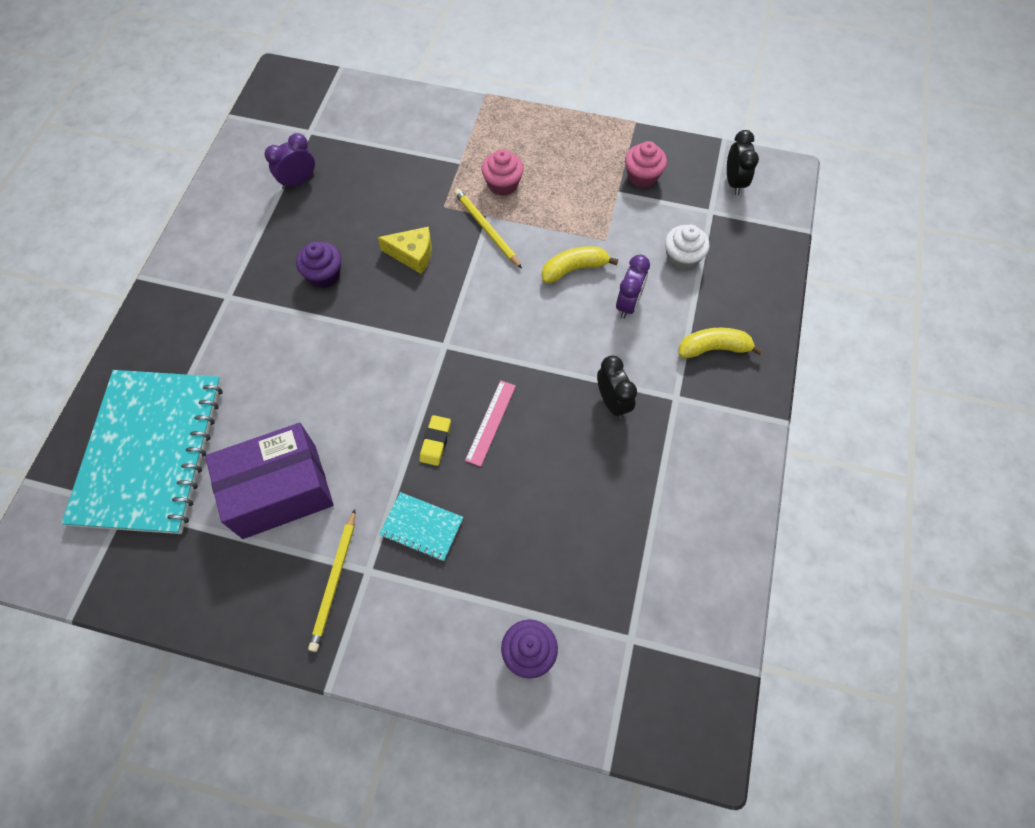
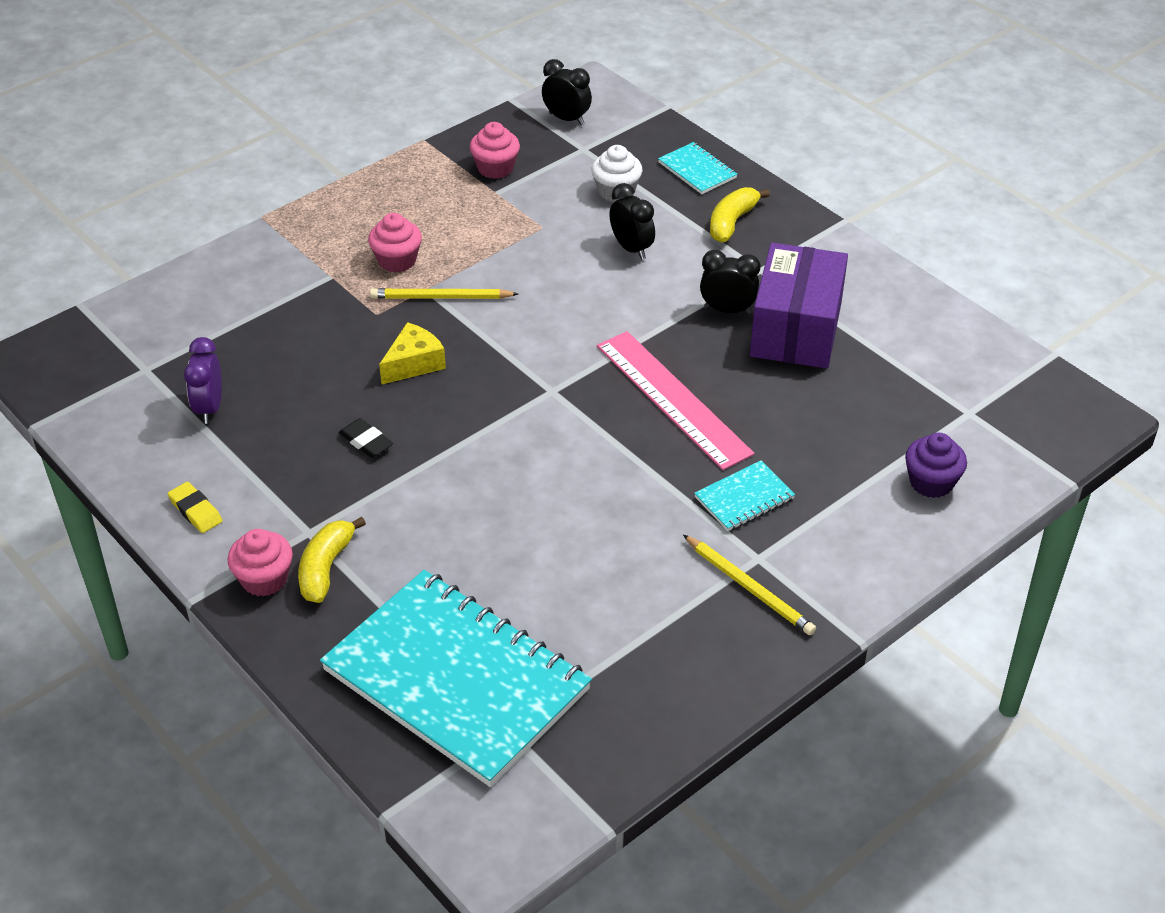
camera: 55 degrees left, 20 degrees down
purple box [205,423,334,539] -> purple box moved to [750,243,848,369]
purple cupcake [296,242,341,288] -> black eraser [339,418,393,458]
yellow eraser [419,415,451,466] -> yellow eraser moved to [168,482,223,533]
pink ruler [465,380,516,467] -> pink ruler [597,331,755,470], size x1.90
yellow banana [542,246,618,284] -> yellow banana moved to [298,517,366,603]
purple clock [616,255,650,319] -> black clock [609,183,655,260]
none -> pink cupcake [228,529,293,597]
none -> turquoise notebook [658,142,737,194]

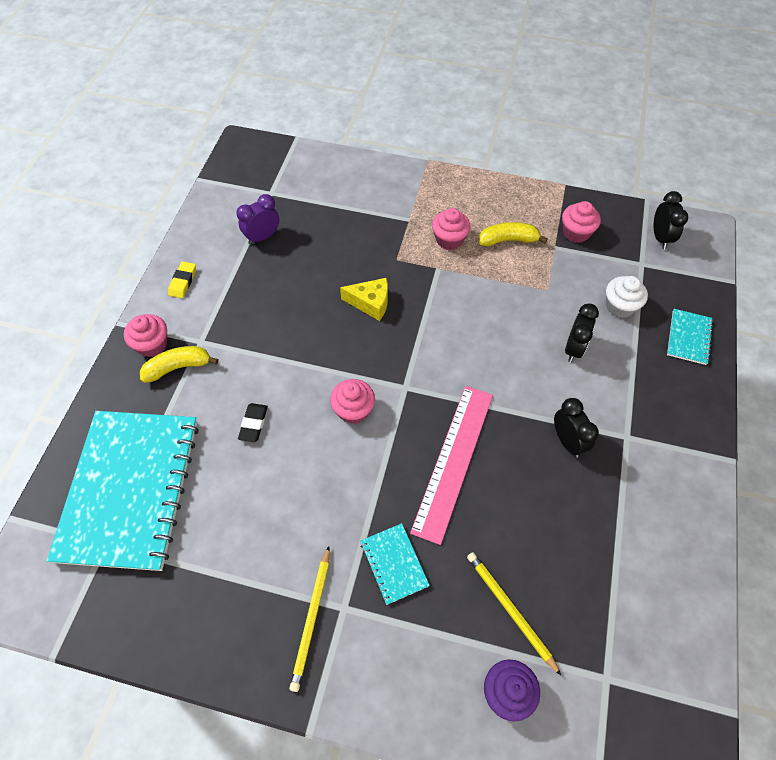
camera: 55 degrees right, 15 degrees up
black eraser [339,418,393,458] -> black eraser moved to [238,403,268,442]
yellow pencil [370,288,518,299] -> yellow pencil moved to [467,552,561,675]
turquoise notebook [694,461,795,531] -> turquoise notebook turned 45 degrees clockwise [360,523,430,605]
yellow banana [710,187,770,243] -> yellow banana moved to [479,222,548,246]
purple box [750,243,848,369] -> none
none -> pink cupcake [330,379,375,424]

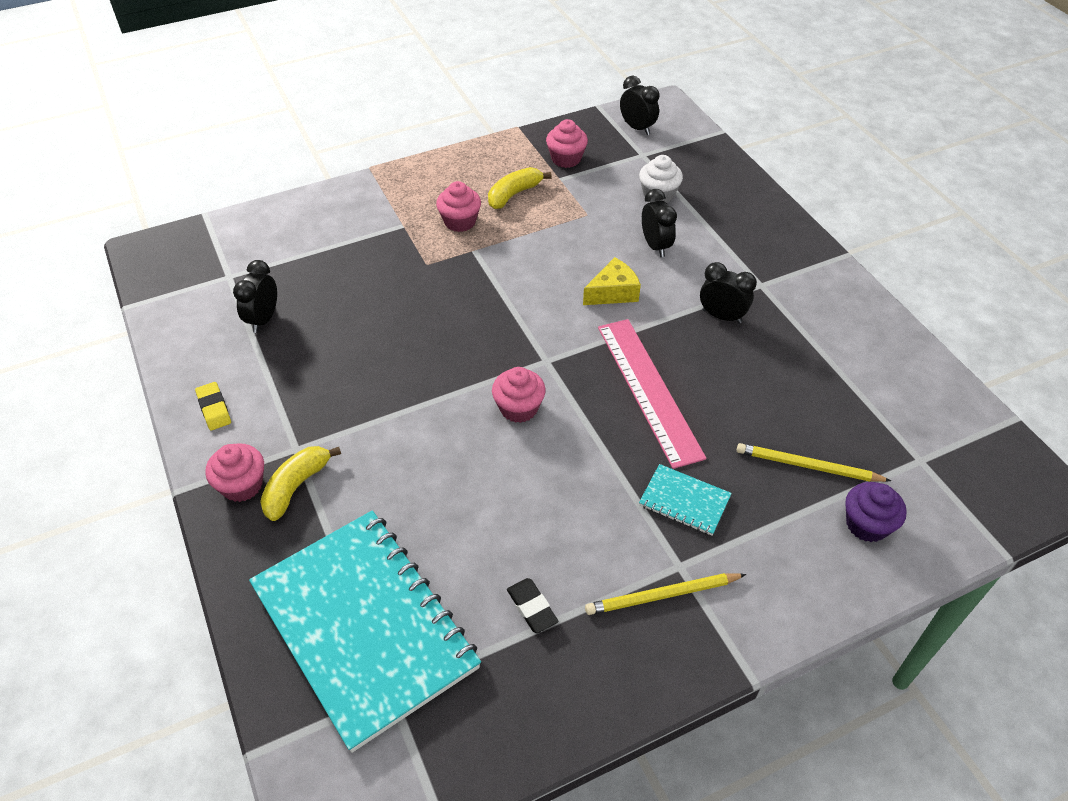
camera: 40 degrees left, 10 degrees down
purple clock [236,194,279,244] -> black clock [233,260,277,333]
black eraser [238,403,268,442] -> black eraser moved to [507,578,558,633]
yellow pencil [289,546,330,692] -> yellow pencil turned 105 degrees clockwise [585,573,746,615]
yellow cheese [340,278,388,321] -> yellow cheese moved to [583,257,641,305]
turquoise notebook [667,309,713,365] -> none

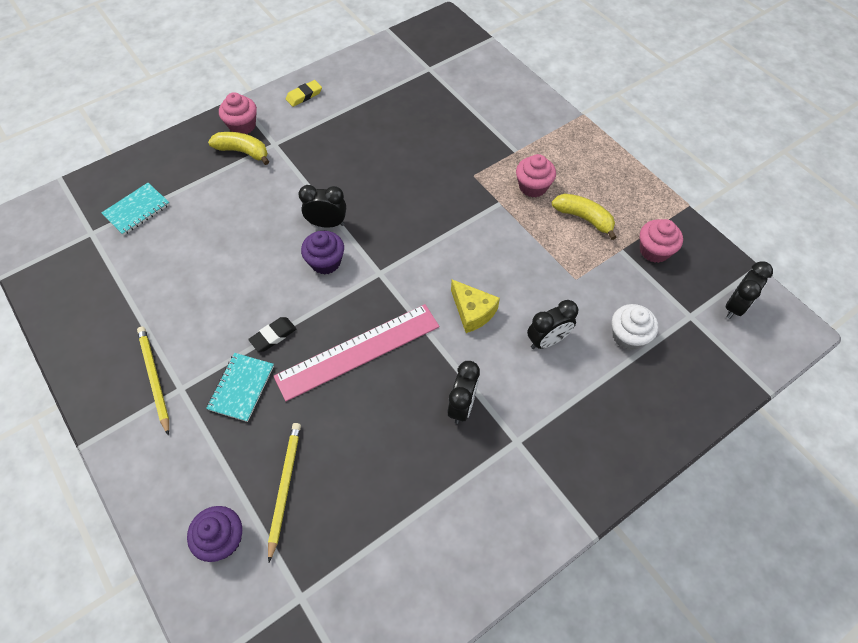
camera: 80 degrees right, 10 degrees up
black clock [233,260,277,333] -> black clock moved to [299,185,346,228]
turquoise notebook [249,510,481,753] -> turquoise notebook [101,183,170,235], size x0.41
pink cupcake [492,367,546,423] -> purple cupcake [301,231,344,274]
black eraser [507,578,558,633] -> black eraser moved to [248,317,296,352]

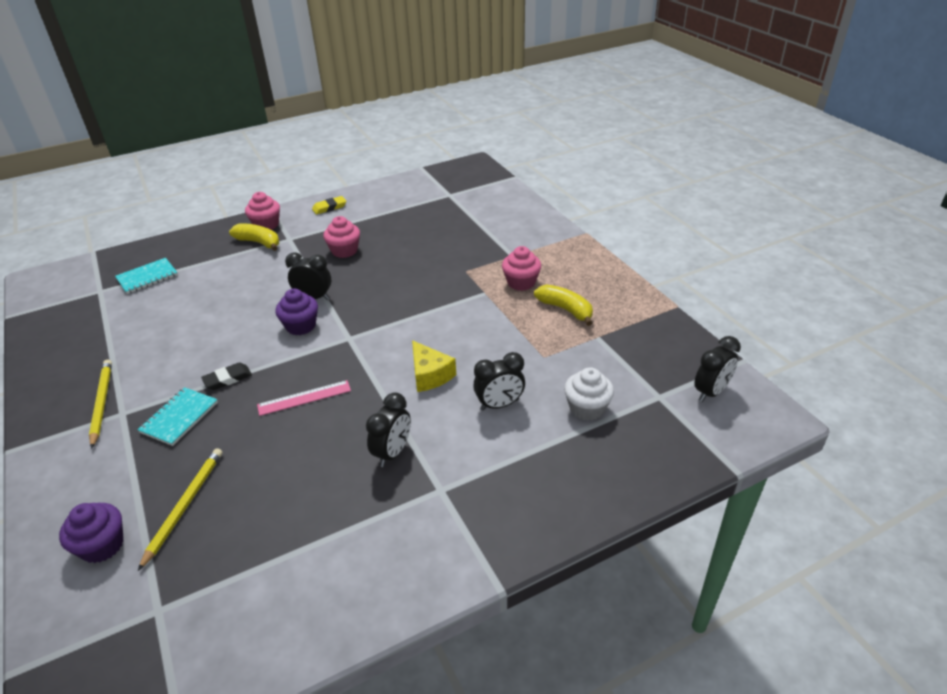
camera: 10 degrees right, 20 degrees down
pink ruler [274,304,439,401] -> pink ruler [257,380,351,416], size x0.53
pink cupcake [640,219,683,263] -> pink cupcake moved to [323,216,360,258]

